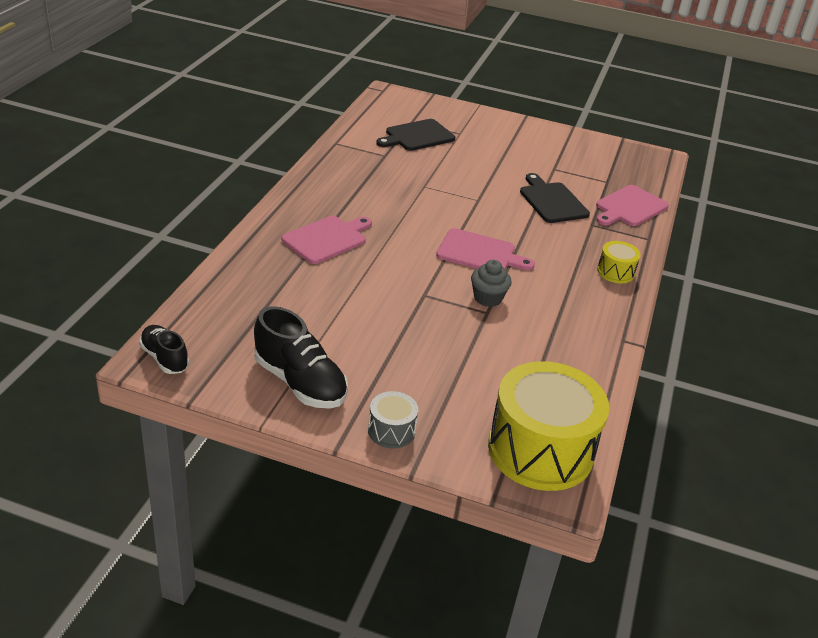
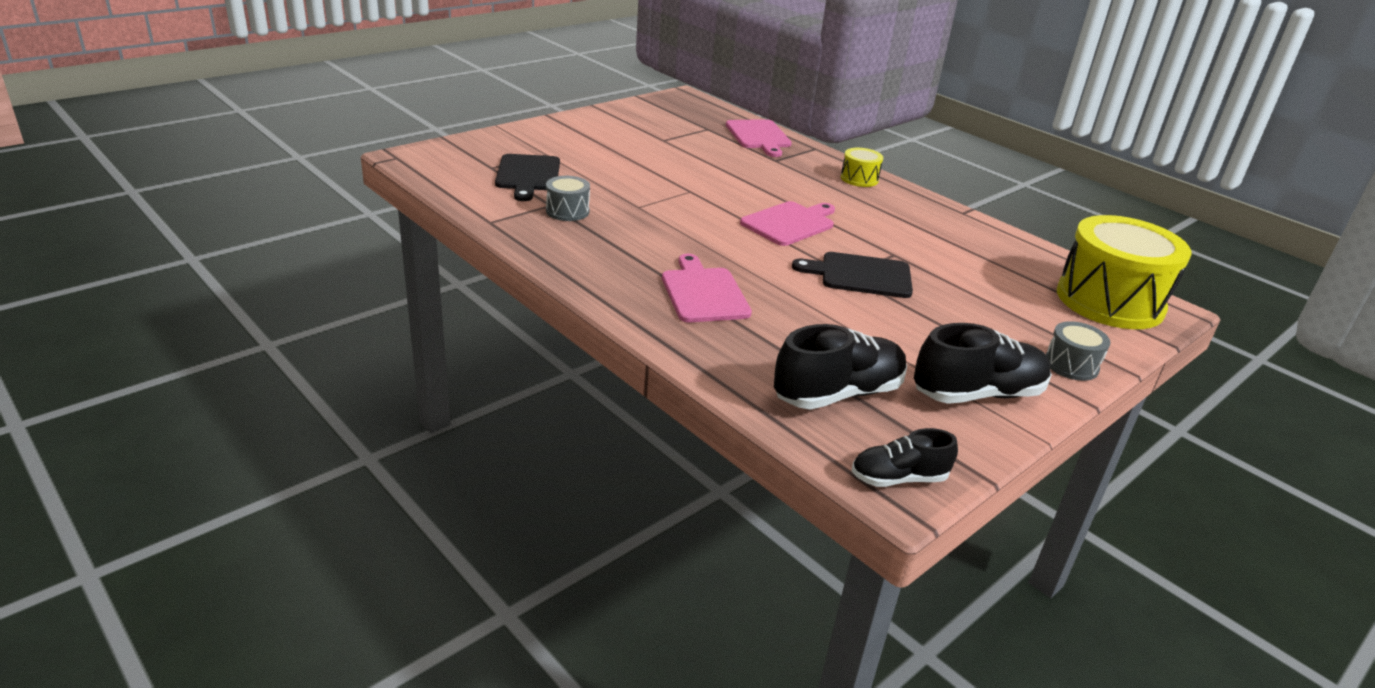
camera: 60 degrees left, 5 degrees down
grey cupcake [471,260,512,307] -> none
black cutting board [520,173,590,223] -> black cutting board moved to [792,252,913,298]
none -> grey drum [546,176,590,221]
none -> black shoe [774,324,907,410]

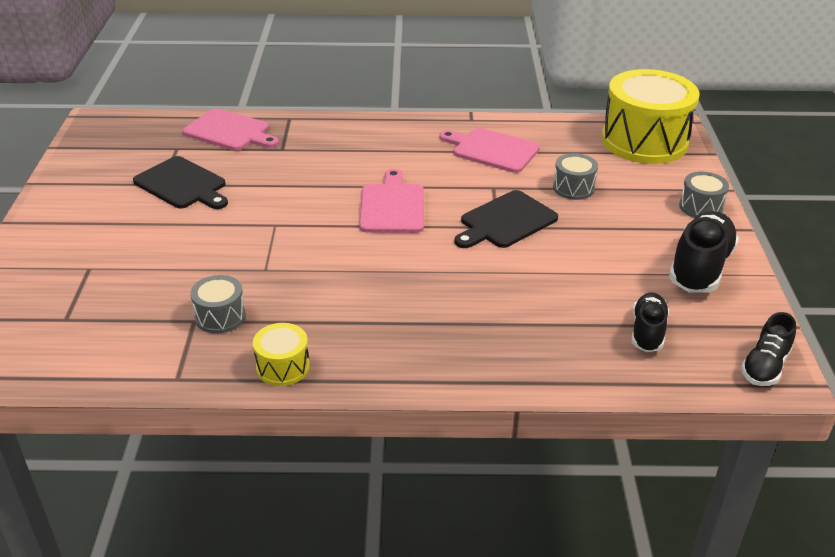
camera: 45 degrees left, 5 degrees up
black cutting board [495,154,560,201] -> black cutting board moved to [133,156,228,209]
pink cutting board [662,254,752,322] -> pink cutting board moved to [439,128,540,173]
black shoe [774,324,907,410] -> black shoe [632,293,669,352], size x0.61
yellow drum [841,148,883,187] -> yellow drum moved to [253,323,310,386]
none -> grey drum [553,153,598,200]

